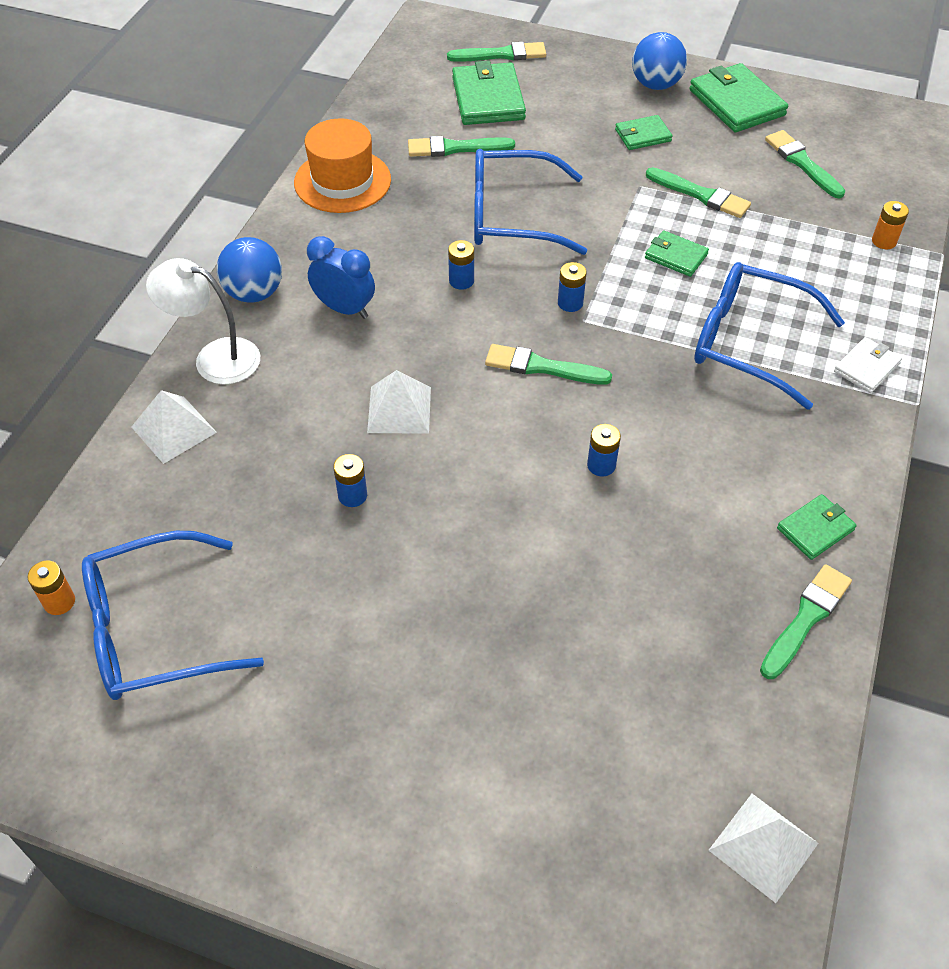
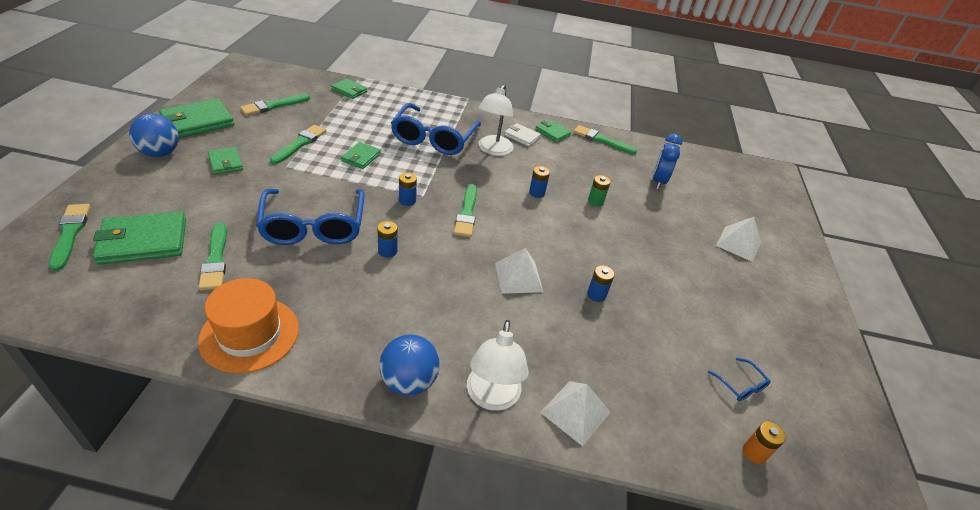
camera: 105 degrees left, 10 degrees down
blue glasses [82,531,264,700] -> blue glasses [708,358,771,401], size x0.41
blue clock [307,236,375,319] -> blue clock moved to [652,134,683,189]
white pyramid [709,794,818,903] -> white pyramid moved to [716,217,761,262]
white wallet [834,337,902,393] -> white wallet moved to [504,123,541,147]
orange battery [872,201,909,249] -> green wallet [331,78,367,99]
none -> white lamp [478,85,514,156]
none -> green battery [588,175,611,207]

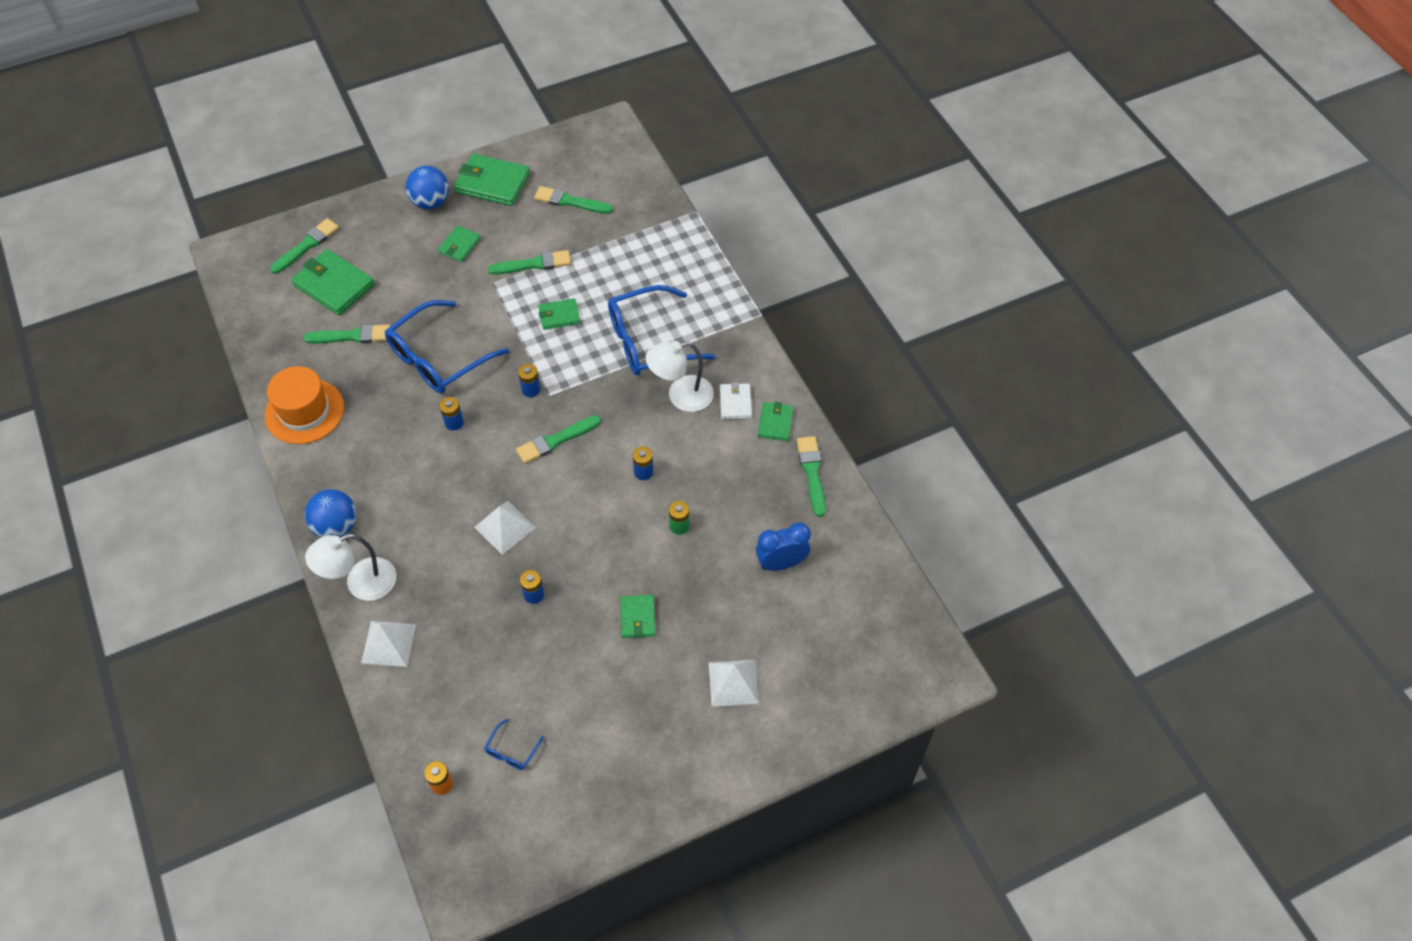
camera: 60 degrees right, 15 degrees up
green brush [199,222,227,290] -> green brush turned 135 degrees counterclockwise [303,324,390,343]
green wallet [331,78,367,99] -> green wallet moved to [620,595,656,638]

